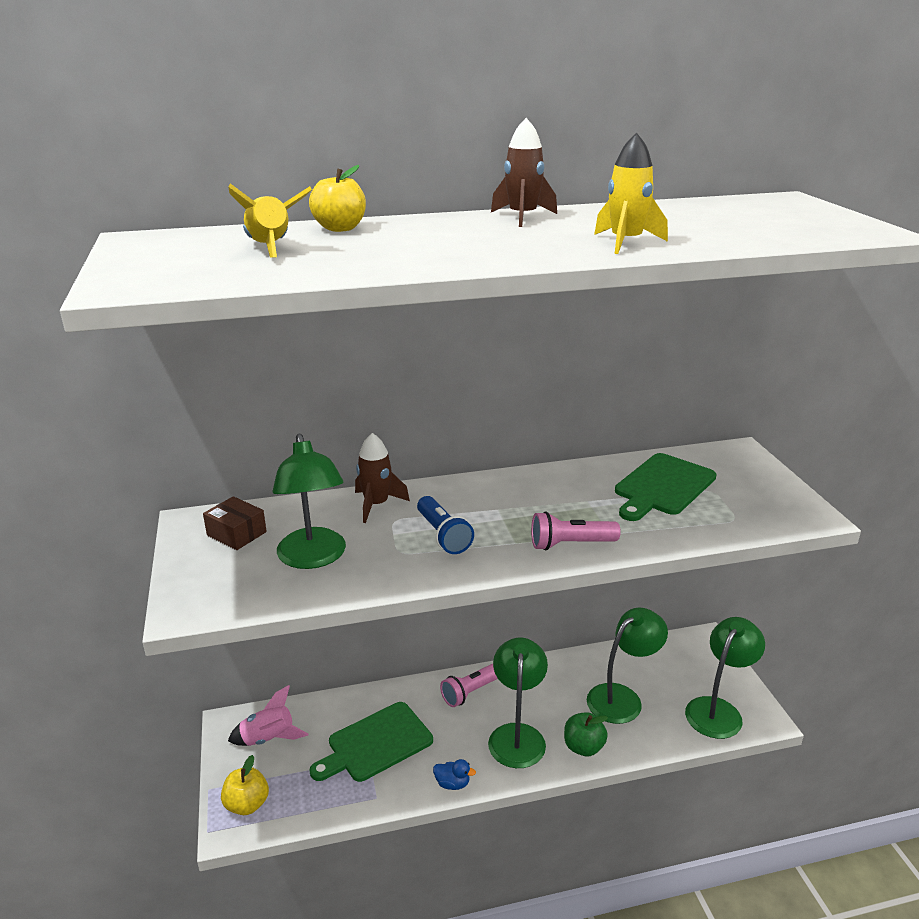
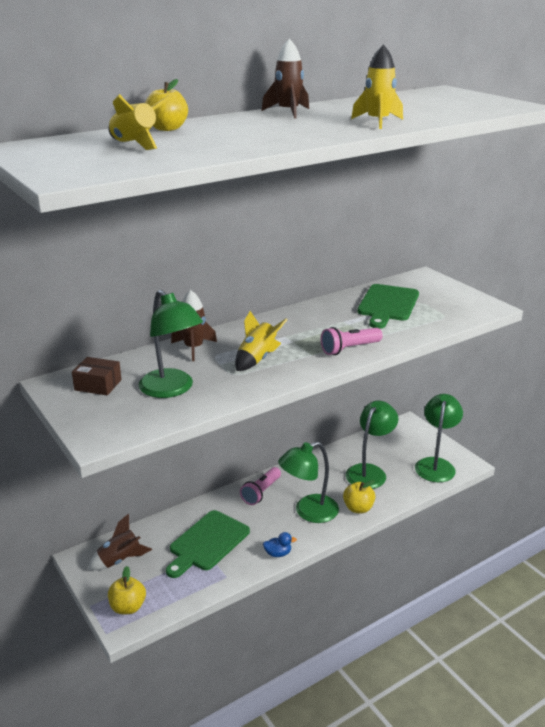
camera: 20 degrees left, 0 degrees up
pink rocket [228,685,309,746] -> brown rocket [88,514,152,570]
blue flashlight [417,496,474,554] -> yellow rocket [235,311,288,371]
green lamp [488,637,548,768] -> green lamp turned 105 degrees counterclockwise [278,441,339,523]
green apple [564,712,608,756] -> yellow apple [343,480,375,513]

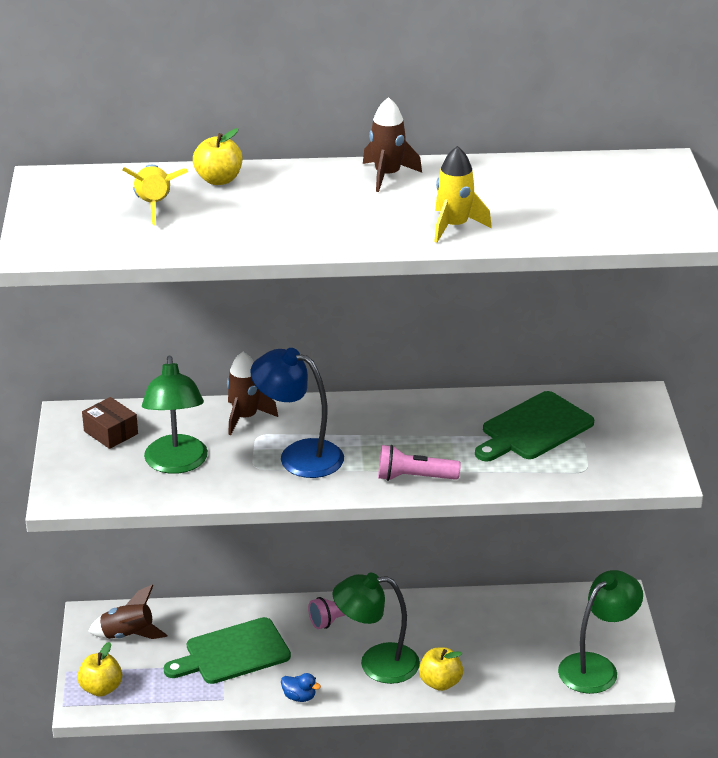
camera: 30 degrees right, 5 degrees up
yellow rocket [235,311,288,371] -> blue lamp [250,348,344,478]
green lamp [346,401,398,489] -> none

